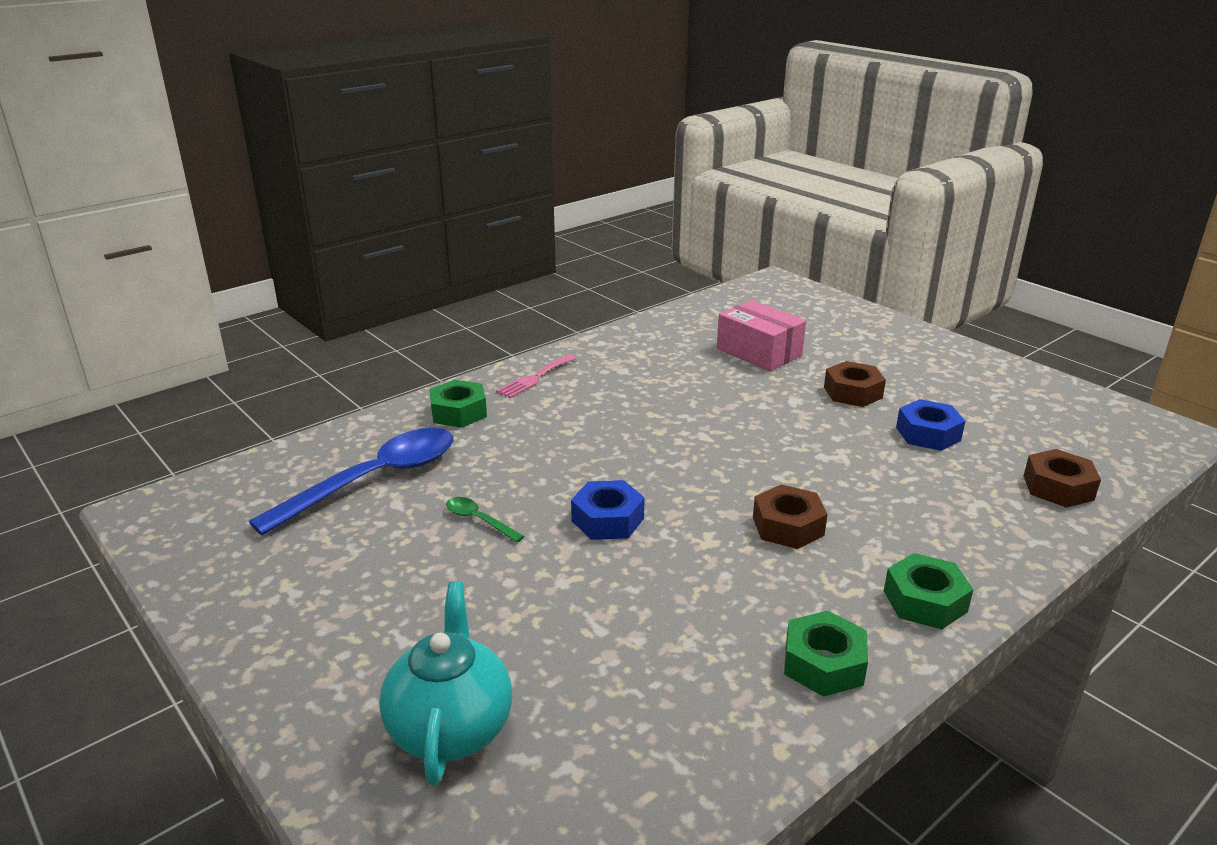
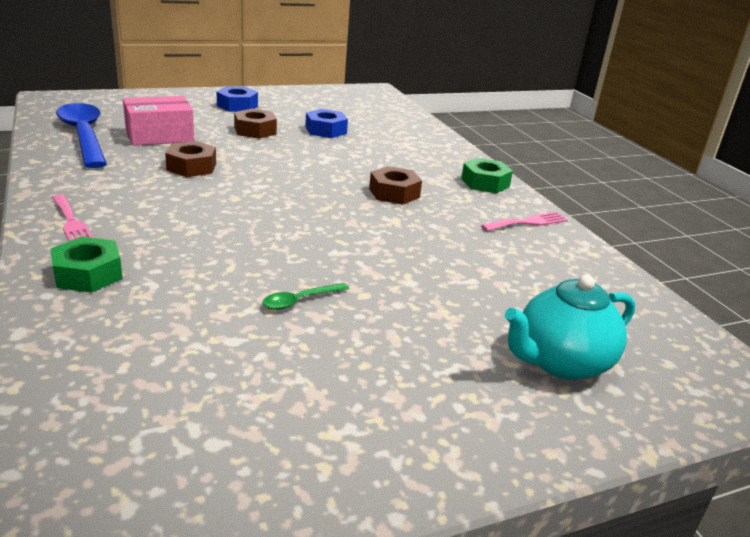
camera: 75 degrees left, 0 degrees up
blue spoon [249,428,454,535] -> blue spoon moved to [56,103,107,168]
turquoise teapot [379,582,512,785] -> turquoise teapot turned 45 degrees counterclockwise [505,275,635,380]
blue nut [571,480,645,540] -> blue nut moved to [217,87,258,112]
green nut [784,611,868,697] -> pink fork [481,212,568,231]
brown nut [1024,449,1101,508] -> brown nut moved to [165,141,216,177]

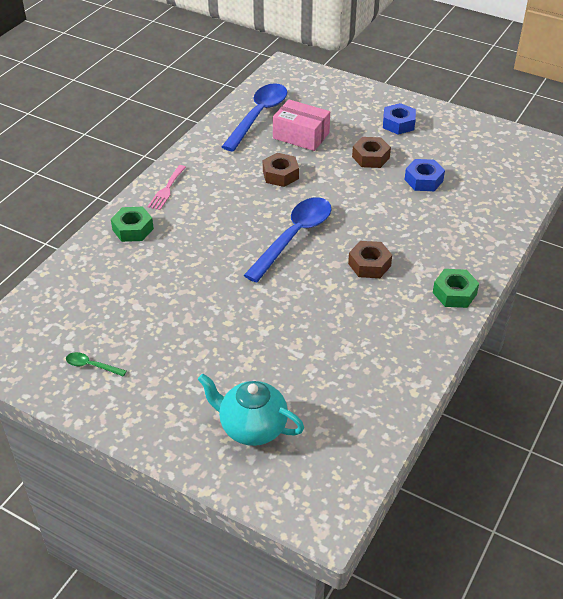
camera: 55 degrees right, 15 degrees up
green spoon [262,283,349,310] -> green spoon moved to [66,352,127,377]
pink fork [481,212,568,231] -> none
none -> blue spoon [244,197,332,283]

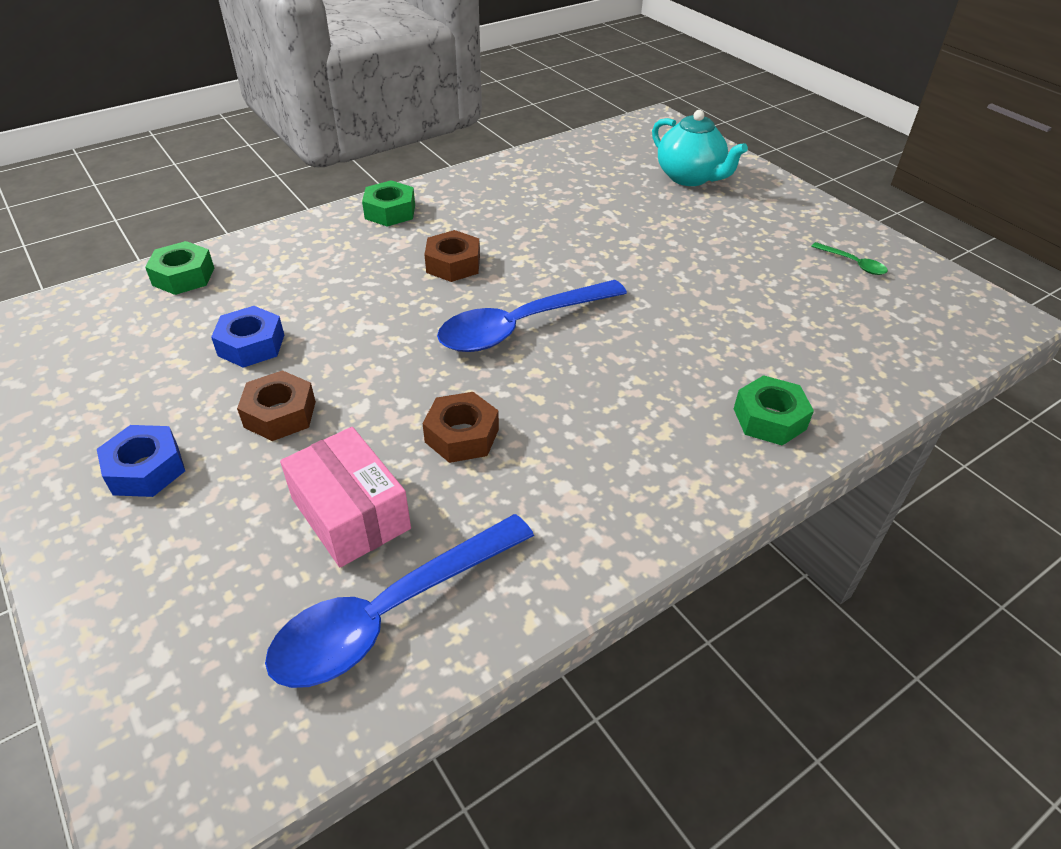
camera: 155 degrees left, 0 degrees up
pink fork [148,165,186,210] -> none
none -> green nut [145,241,214,295]

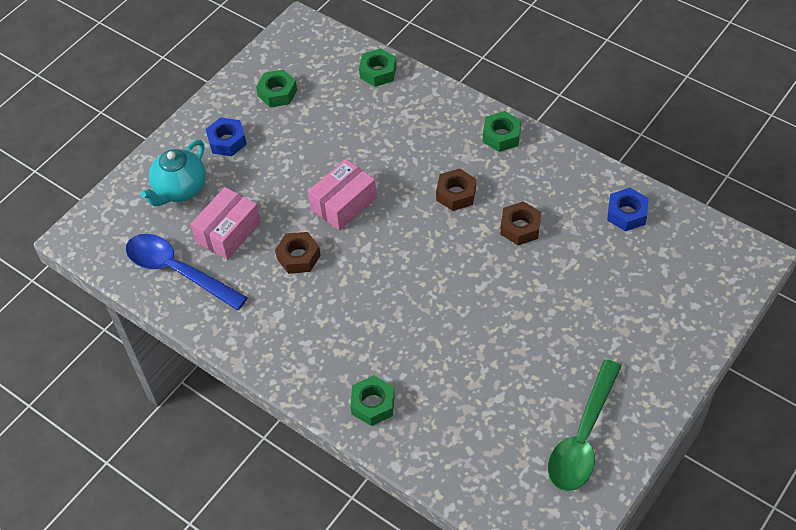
camera: 75 degrees right, 10 degrees up
blue nut [211,306,284,368] -> blue nut moved to [607,188,649,231]
brown nut [237,370,316,441] -> brown nut moved to [500,201,541,245]
blue spoon [437,280,627,352] -> none
turquoise teapot [652,110,748,186] -> turquoise teapot moved to [141,140,206,206]
green spoon [811,242,888,275] -> green spoon [548,359,622,491], size x2.39
none -> green nut [256,70,297,107]
none -> pink box [308,159,377,231]

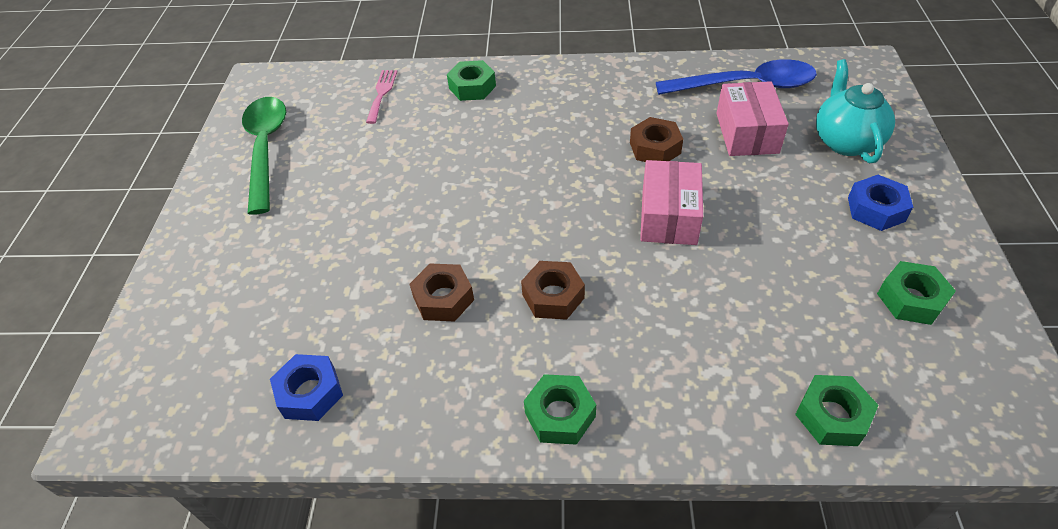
camera: 145 degrees right, 5 degrees down
none -> pink fork [366,70,398,124]

